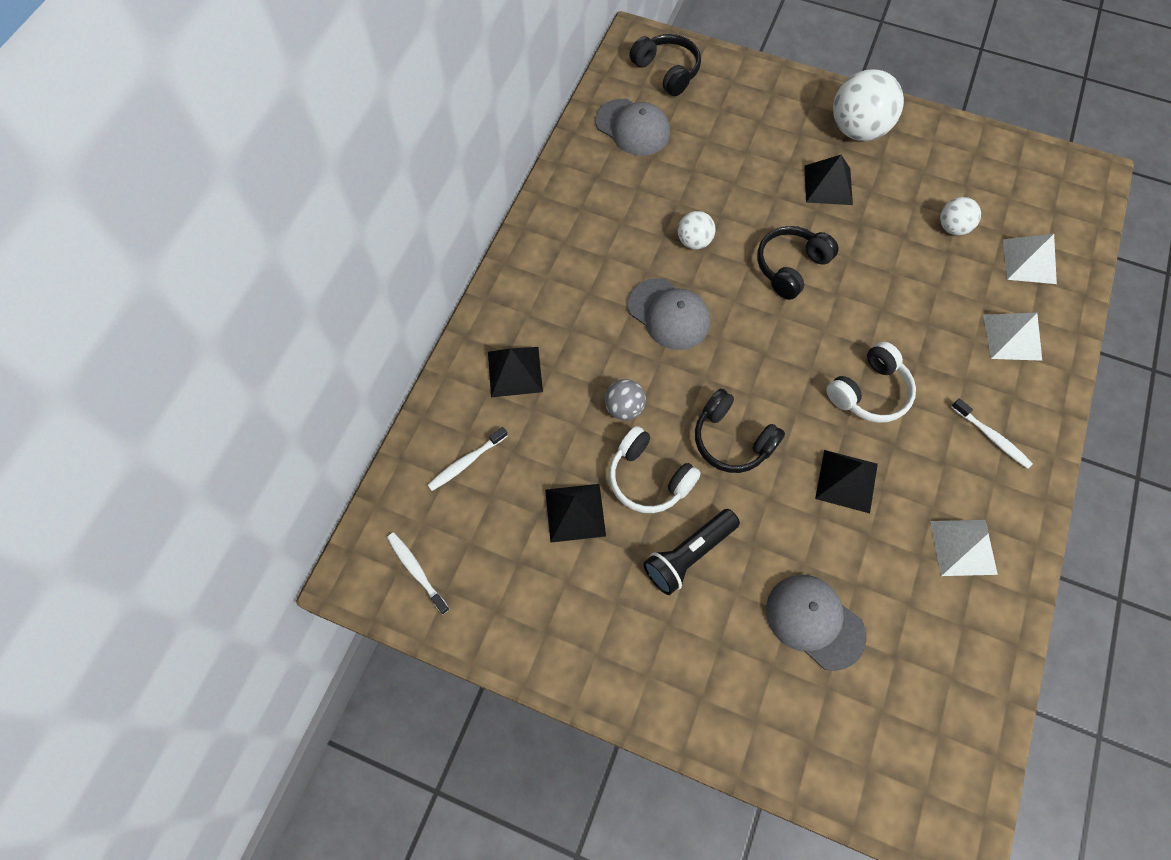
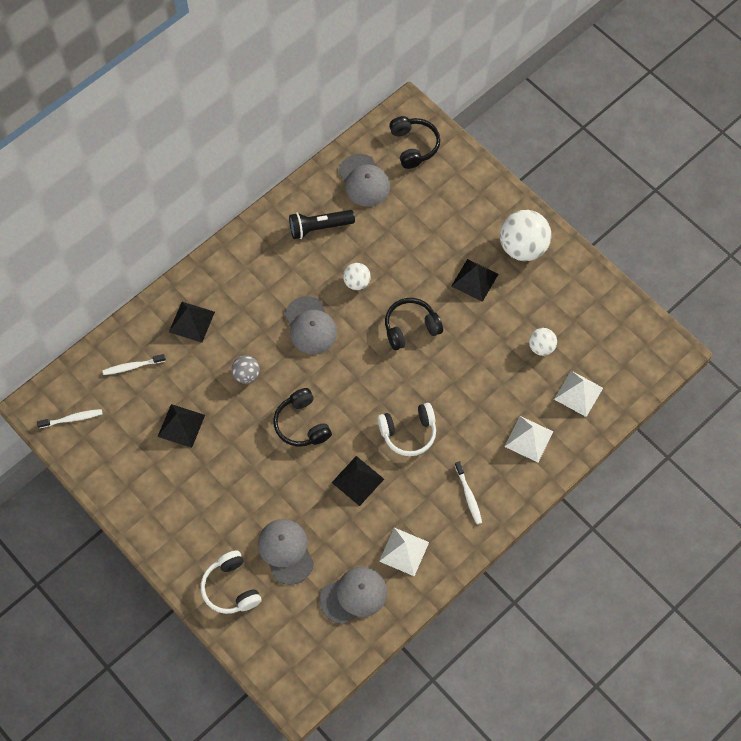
camera: 25 degrees right, 0 degrees up
white toothbrush [387,533,449,615] -> white toothbrush turned 90 degrees clockwise [37,409,102,428]
white headphones [609,426,701,513] -> white headphones moved to [201,550,262,614]
black flashlight [643,509,740,595] -> black flashlight moved to [289,210,355,239]
none -> grey cap [320,567,387,625]

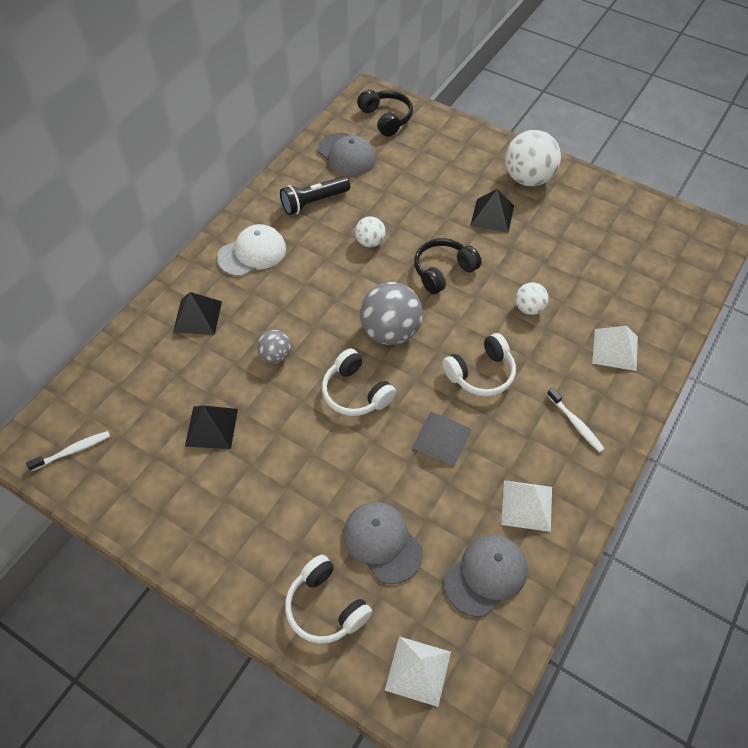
camera: 15 degrees left, 10 degrees down
white toothbrush [103,354,166,375] -> none
black headphones [273,388,332,447] -> white headphones [322,348,396,416]
grey cap [285,296,337,354] -> none
black pyramid [331,456,384,506] -> grey pyramid [412,412,472,466]
white ball [529,328,557,356] -> white ball moved to [515,282,549,315]
white pyramid [554,371,603,417] -> white pyramid moved to [385,636,451,707]
none -> white cap [217,224,286,276]
none -> grey ball [360,282,423,345]

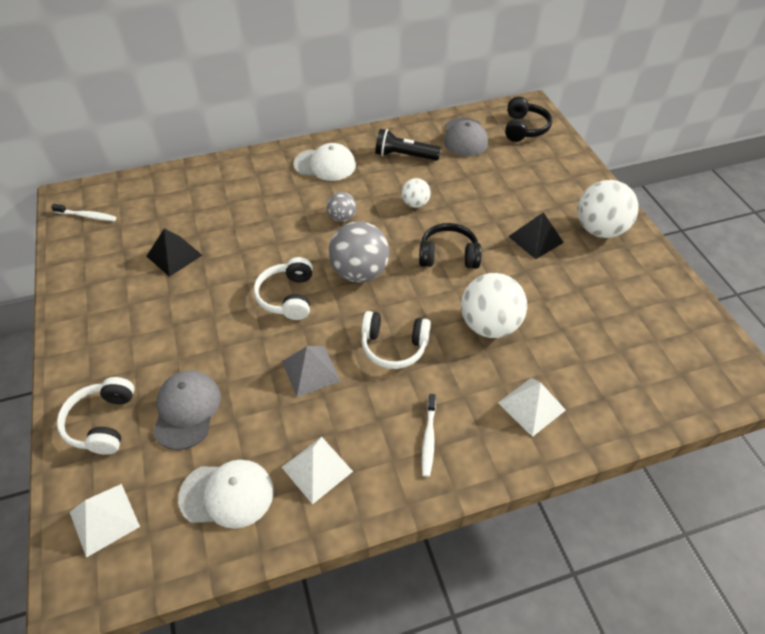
camera: 40 degrees right, 5 degrees down
black pyramid [173,292,222,335] -> none
grey ball [257,330,291,363] -> grey ball moved to [327,192,356,222]
grey cap [444,535,528,617] -> white cap [178,460,274,529]
white ball [515,282,549,315] -> white ball [461,273,527,338], size x1.87

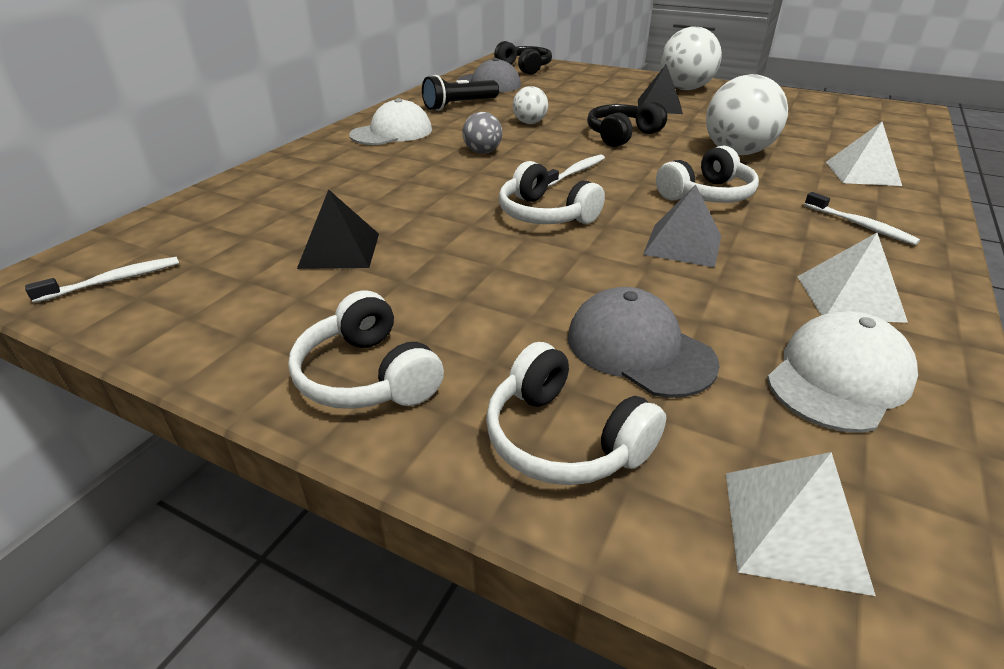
camera: 45 degrees left, 15 degrees down
grey ball [329,221,389,283] -> white toothbrush [548,154,605,187]
none -> white headphones [288,290,444,409]

